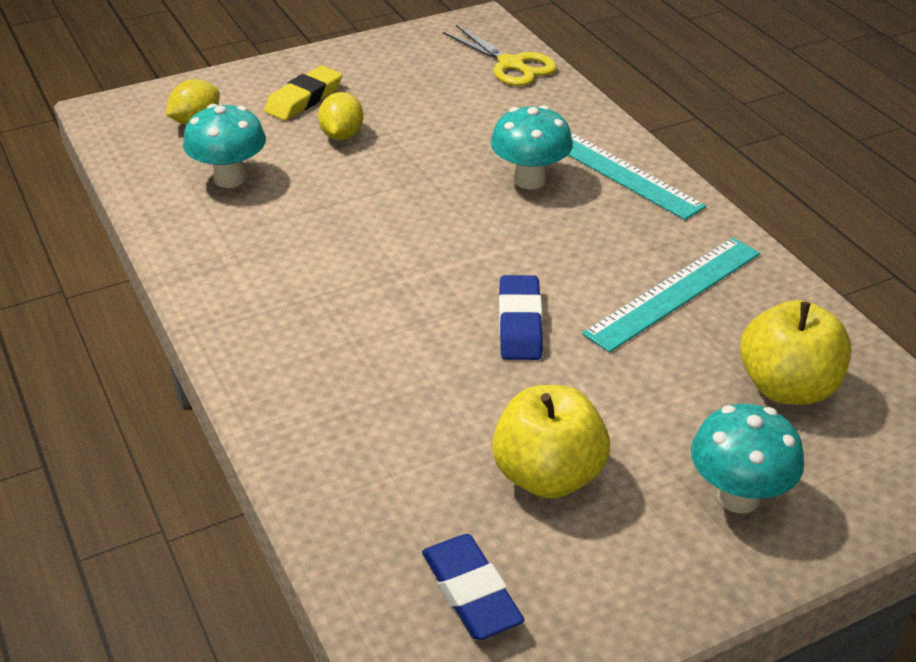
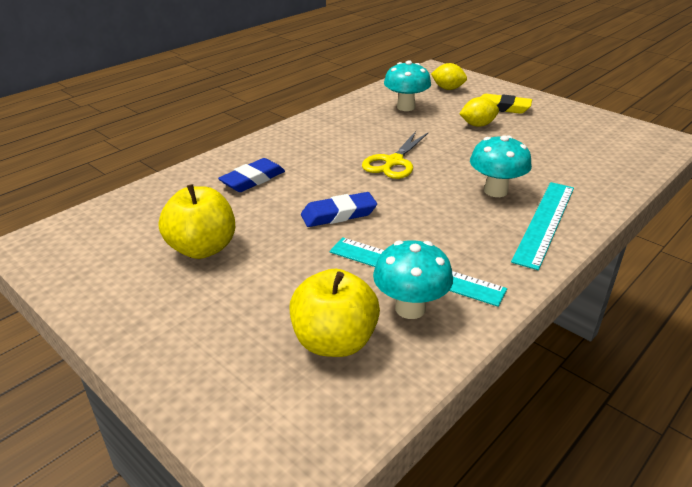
camera: 70 degrees right, 5 degrees down
blue eraser [422,534,524,639] -> blue eraser moved to [218,158,285,192]
yellow scissors [443,25,557,86] -> yellow scissors moved to [362,131,429,179]
turquoise mushroom [691,404,804,513] -> turquoise mushroom moved to [373,240,453,319]

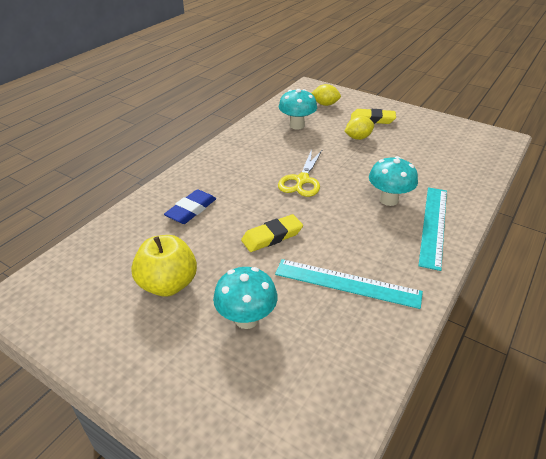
camera: 10 degrees left, 5 degrees up
yellow apple [289,269,380,357] -> none
blue eraser [301,192,377,227] -> yellow eraser [241,214,303,252]
turquoise mushroom [373,240,453,319] -> turquoise mushroom moved to [213,267,278,329]

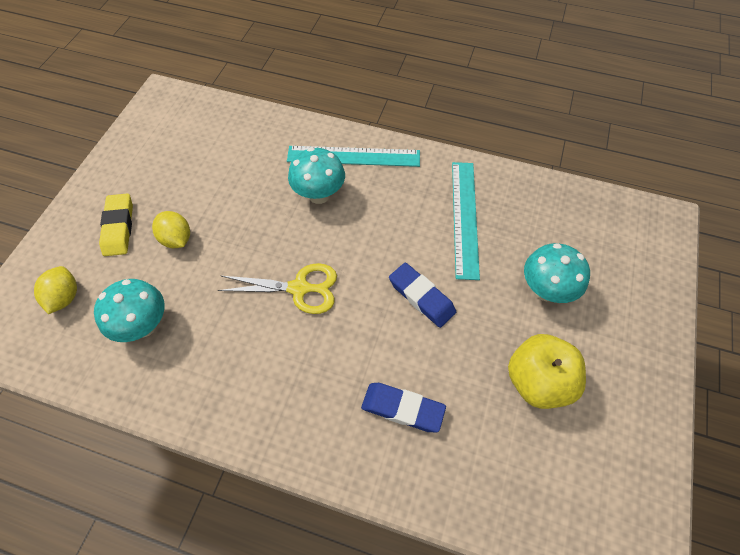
camera: 105 degrees left, 20 degrees up
yellow eraser [241,214,303,252] -> blue eraser [389,262,456,328]

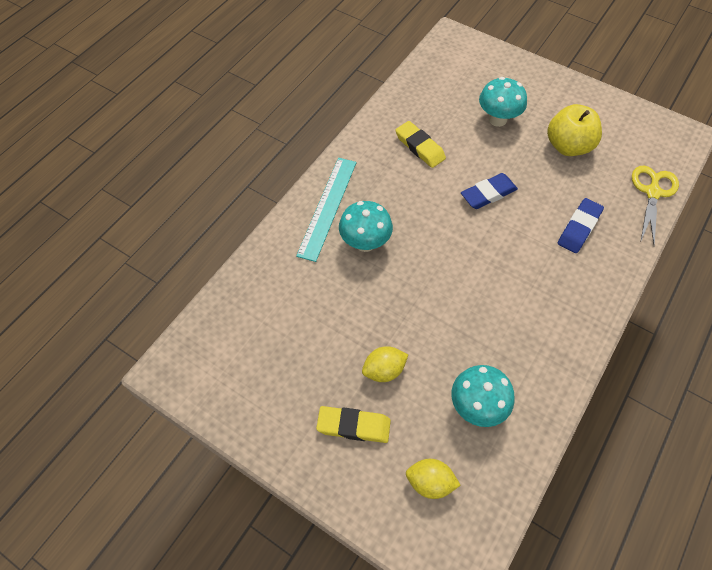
camera: 75 degrees left, 0 degrees up
yellow scissors [218,263,337,314] -> yellow scissors moved to [632,166,679,245]
turquoise ruler [452,162,480,280] -> yellow eraser [395,121,446,168]

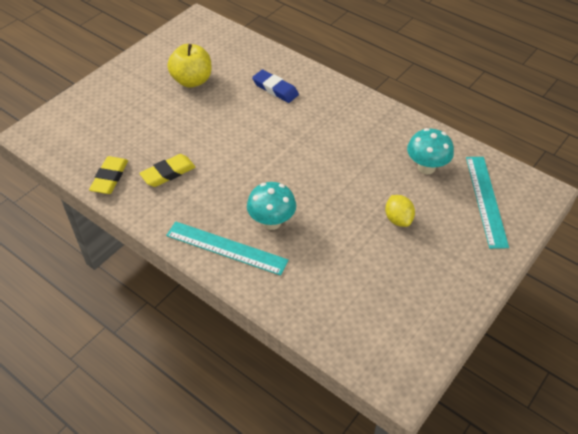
camera: 85 degrees left, 10 degrees down
yellow eraser [316,406,391,443] -> yellow eraser moved to [89,156,128,194]
yellow lemon [406,459,461,499] -> turquoise ruler [466,157,509,249]
blue eraser [461,173,518,209] -> none
turquoise mushroom [479,77,527,127] -> none
yellow scissors [632,166,679,245] -> none

